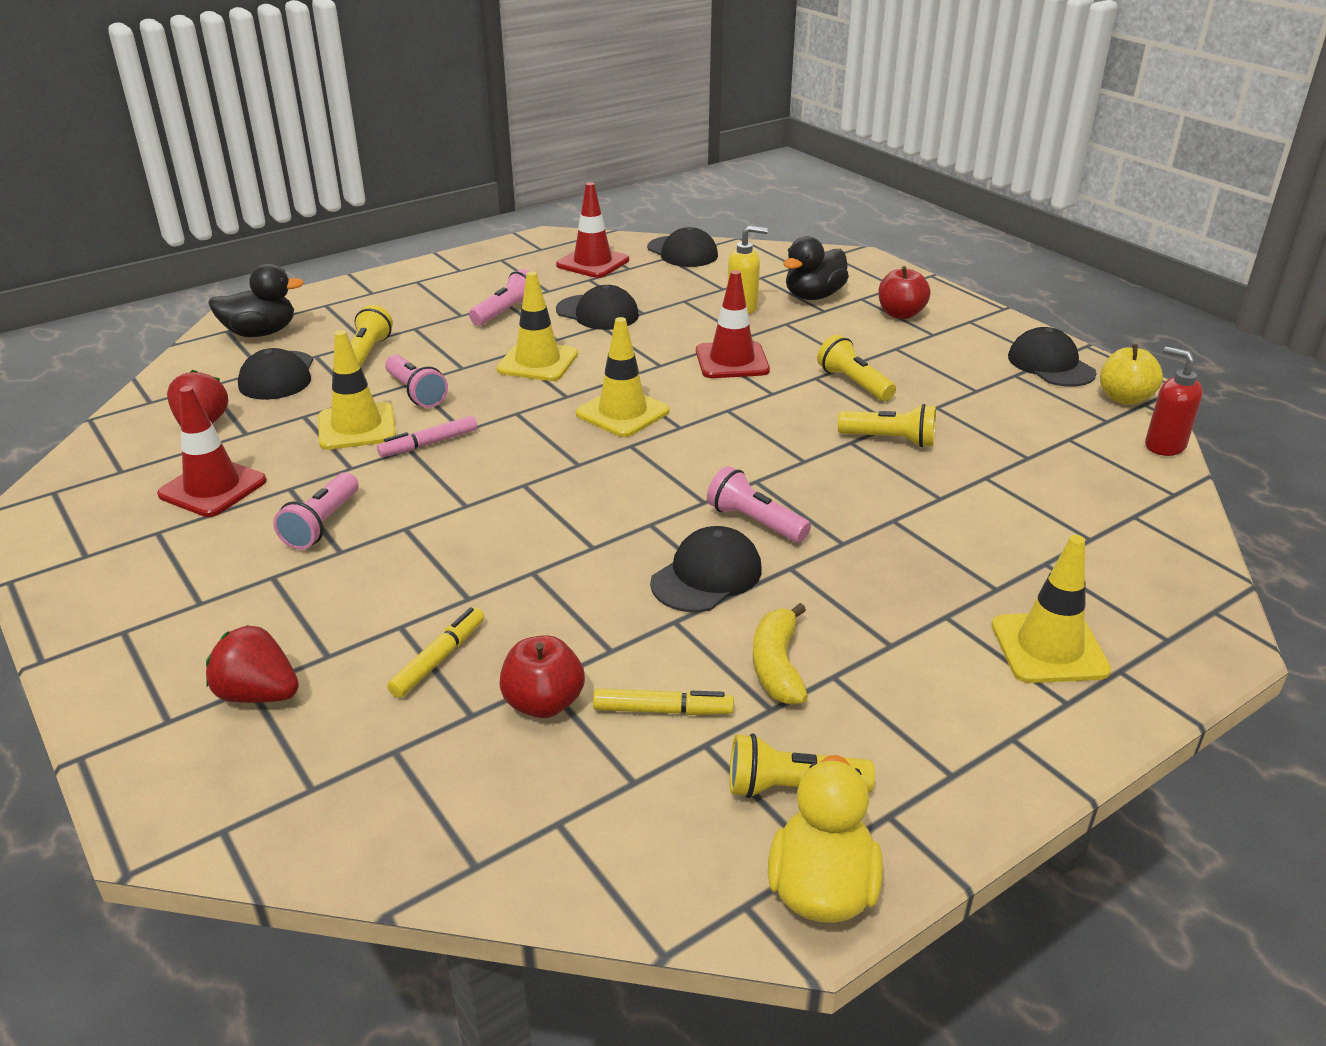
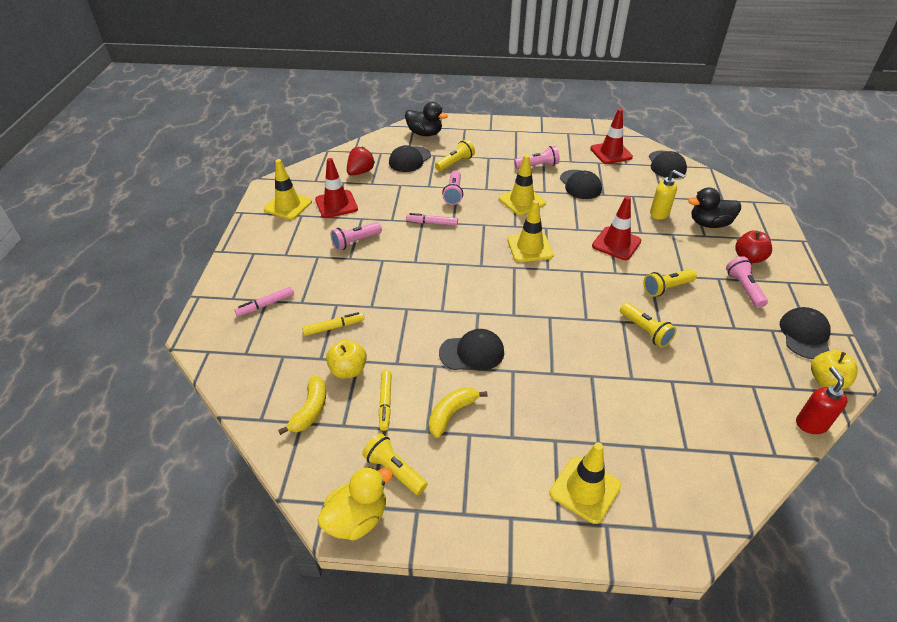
camera: 40 degrees right, 10 degrees up
red strawberry [206,625,299,703] -> pink marker [235,287,294,316]
yellow traffic cone [319,330,396,450] -> yellow traffic cone moved to [264,159,312,220]
red apple [499,635,585,718] -> yellow apple [326,340,367,378]
yellow marker [593,689,734,715] -> yellow marker turned 45 degrees clockwise [379,370,392,431]
pink flashlight [707,466,811,543] -> pink flashlight moved to [726,256,768,308]
yellow flashlight [817,335,896,401] -> yellow flashlight turned 120 degrees counterclockwise [643,269,697,297]
none -> yellow banana [278,376,326,435]

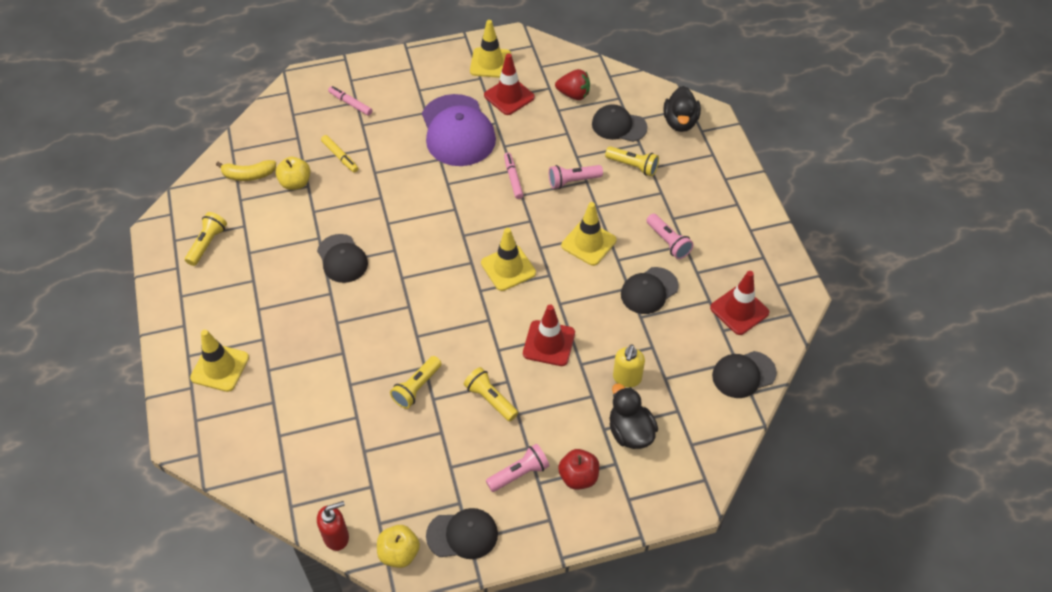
camera: 70 degrees right, 10 degrees up
yellow duck [318,466,393,541] -> none
pink flashlight [331,222,382,251] -> purple cap [422,94,496,166]
yellow marker [379,370,392,431] -> none
yellow banana [429,387,487,438] -> none

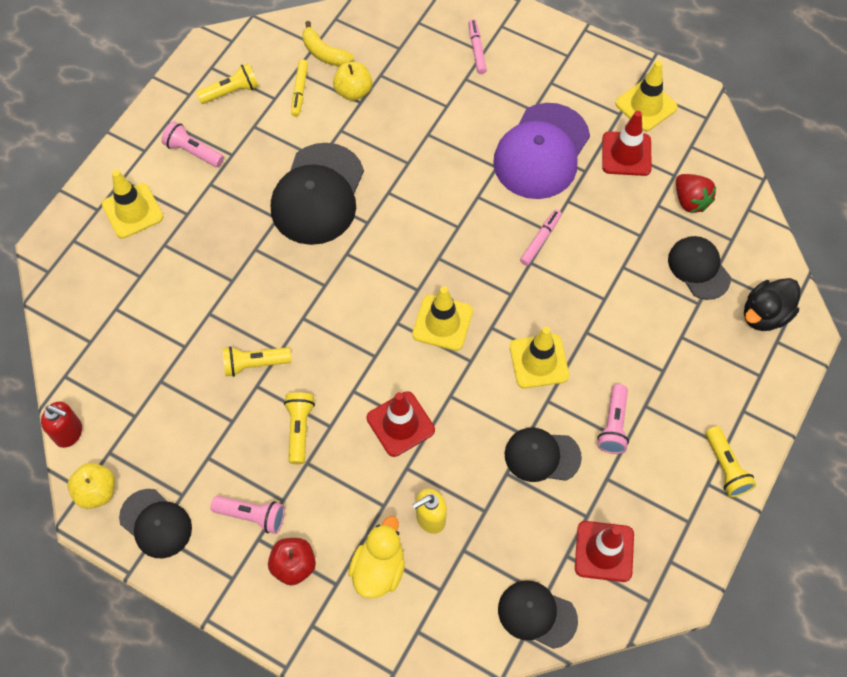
camera: 45 degrees right, 10 degrees up
black cap [317,234,368,283] -> black cap [271,143,364,245], size x1.70
yellow marker [321,135,359,173] -> yellow marker moved to [291,59,308,117]
pink flashlight [549,165,603,189] -> pink flashlight moved to [161,121,224,167]
yellow flashlight [605,146,659,176] -> yellow flashlight moved to [706,426,756,497]
black duck [610,384,658,449] -> yellow duck [348,516,405,599]

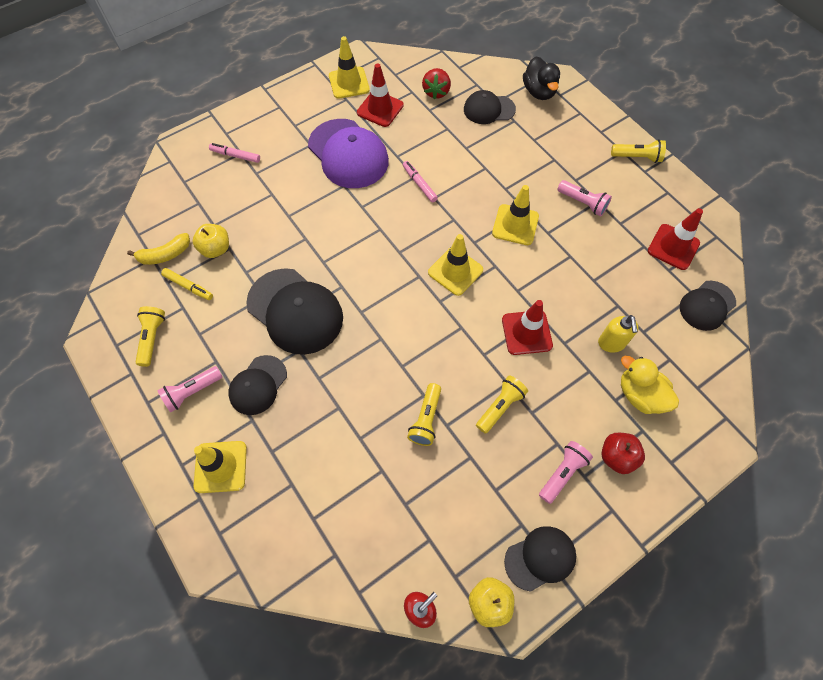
camera: 65 degrees left, 0 degrees up
yellow flashlight [284,392,315,464] -> yellow flashlight turned 105 degrees clockwise [476,375,528,434]
black cap [505,428,582,482] -> black cap moved to [228,355,287,415]
red strawberry [676,174,716,213] -> red strawberry turned 105 degrees clockwise [422,68,451,99]

